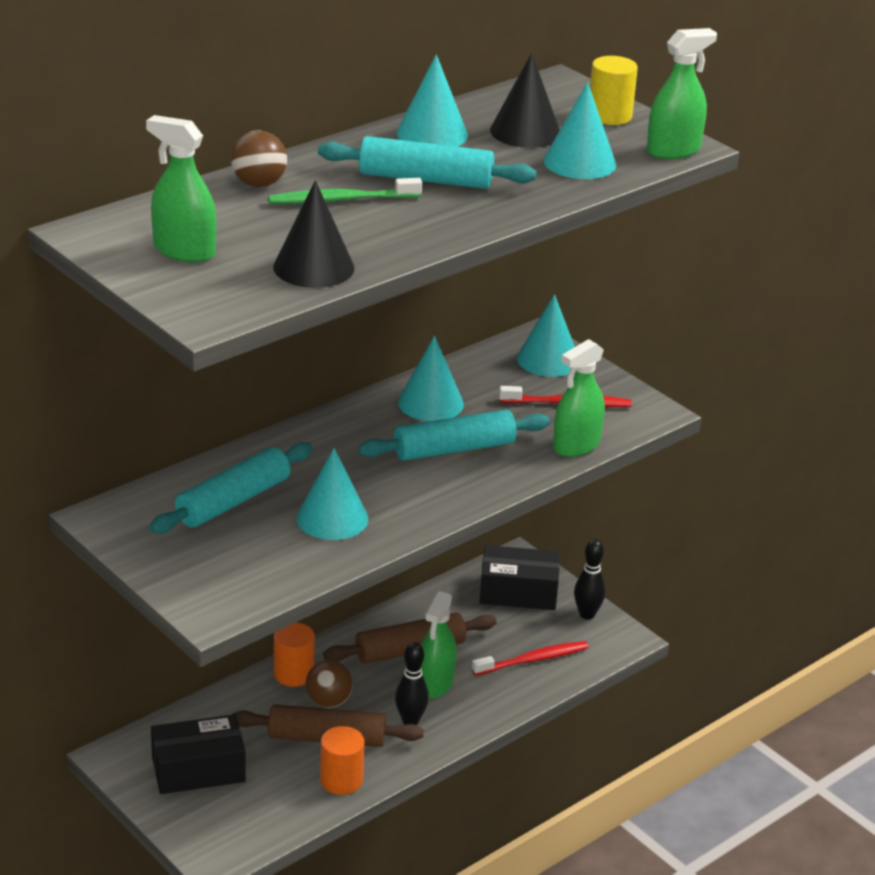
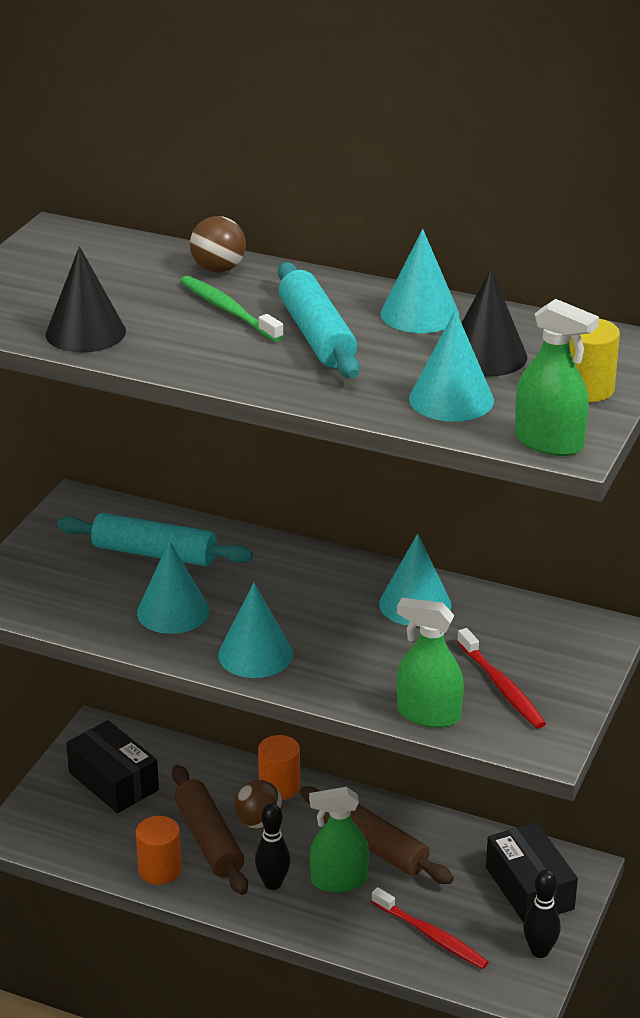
camera: 65 degrees right, 0 degrees up
green spray bottle [146,115,216,262] -> none
turquoise rolling pin [358,410,550,461] -> none
turquoise cone [517,294,575,377] -> turquoise cone moved to [218,583,293,678]

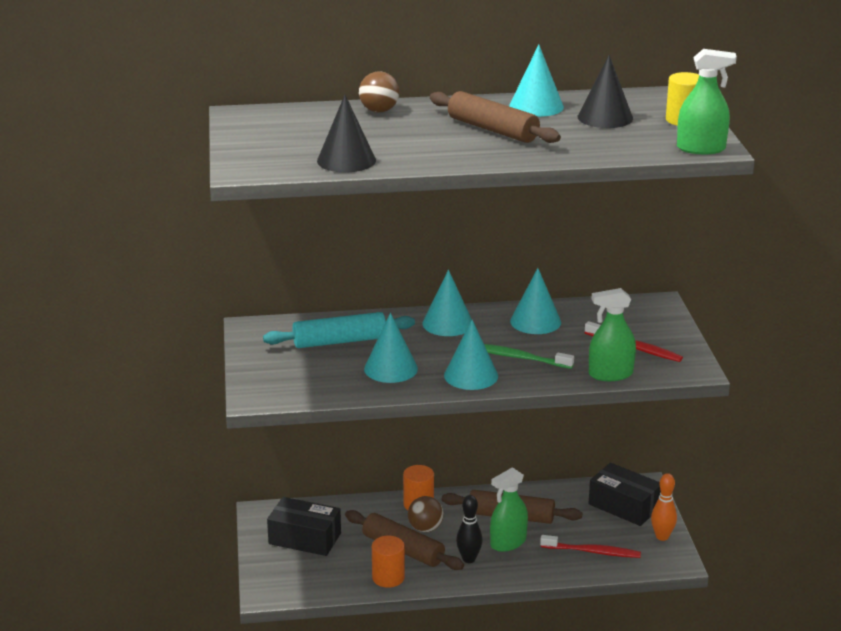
camera: 30 degrees left, 5 degrees down
green toothbrush [180,276,284,342] -> green toothbrush moved to [484,344,574,369]
turquoise rolling pin [278,262,360,378] -> brown rolling pin [430,91,561,143]
turquoise cone [409,310,494,422] -> turquoise cone moved to [422,270,472,336]
black bowling pin [523,869,561,958] -> orange bowling pin [651,473,677,541]

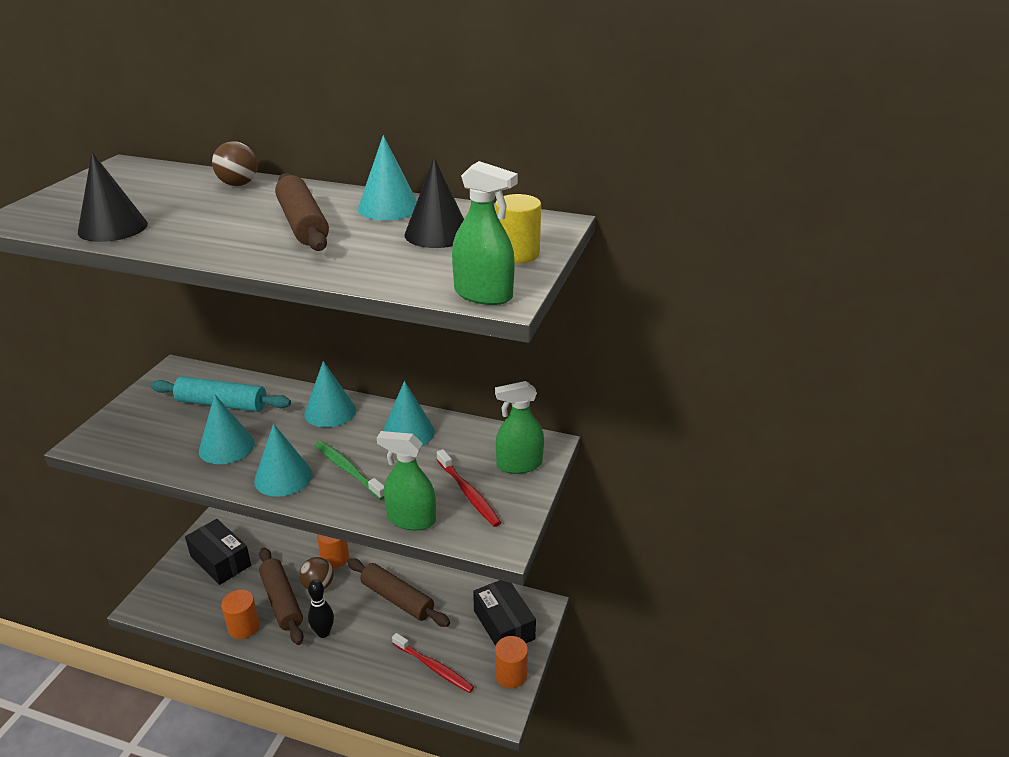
camera: 25 degrees right, 5 degrees up
green spray bottle [490,467,528,552] -> green spray bottle moved to [495,381,544,474]
orange bowling pin [651,473,677,541] -> orange cylinder [495,636,528,688]

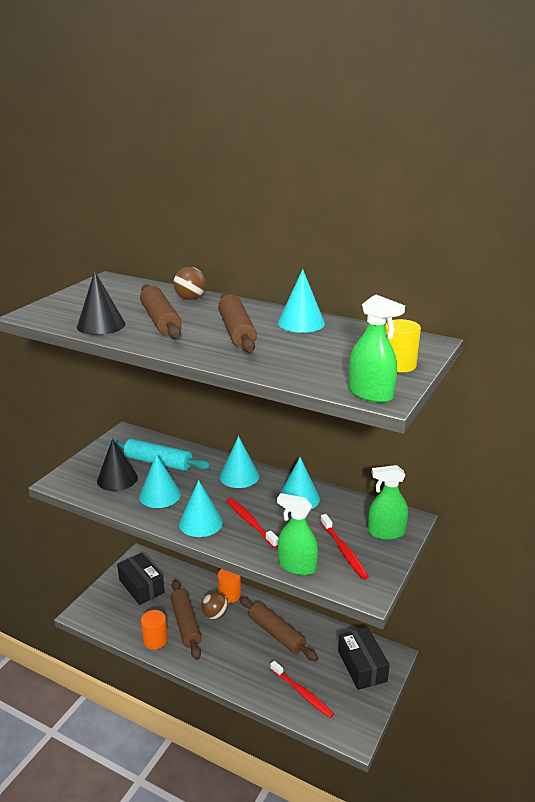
camera: 10 degrees right, 5 degrees down
black bowling pin [308,580,334,638] -> none
green toothbrush [315,441,384,500] -> red toothbrush [226,498,278,548]
black cone [404,157,464,248] -> black cone moved to [97,438,138,491]
orange cylinder [495,636,528,688] -> none
none -> brown rolling pin [140,284,181,339]

